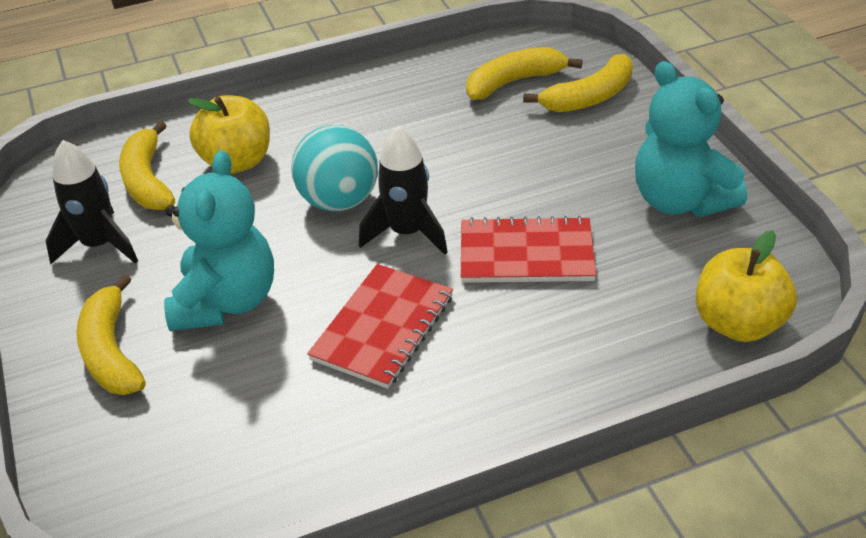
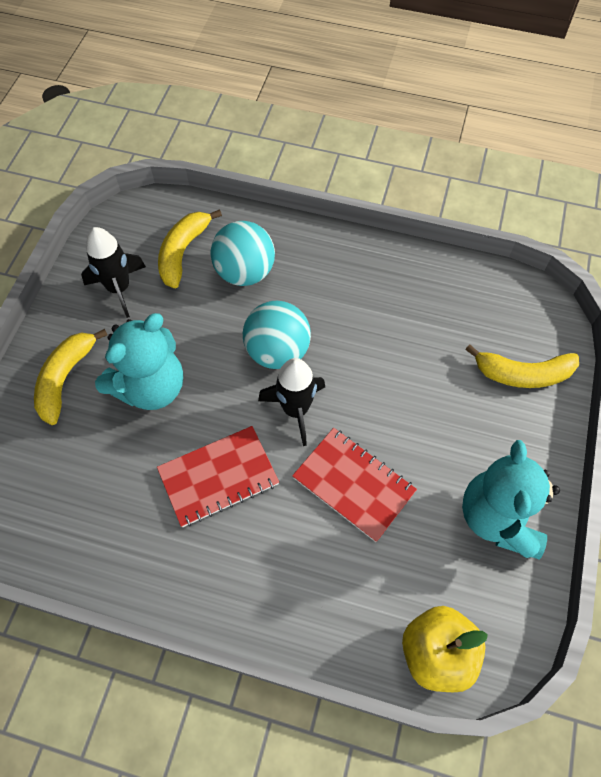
camera: 35 degrees right, 20 degrees up
yellow apple [187,95,270,174] -> turquoise ball [211,221,275,286]
yellow banana [466,47,583,100] -> none

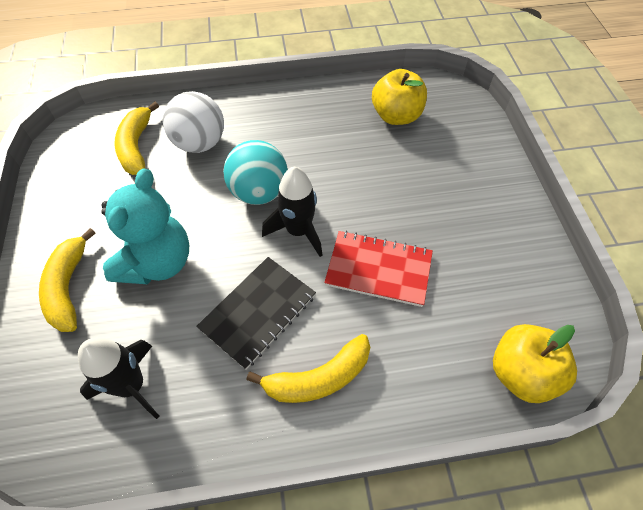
camera: 25 degrees left, 5 degrees down
black rocket [81,227,146,318] -> black rocket moved to [78,338,160,419]
red notebook [157,426,279,527] -> black notebook [196,257,316,370]
turquoise ball [211,221,275,286] -> white ball [163,91,224,153]
turquoise teddy bear [462,440,560,560] -> none
yellow banana [465,345,579,388] -> yellow banana moved to [246,334,370,403]
none -> yellow apple [372,69,427,125]

